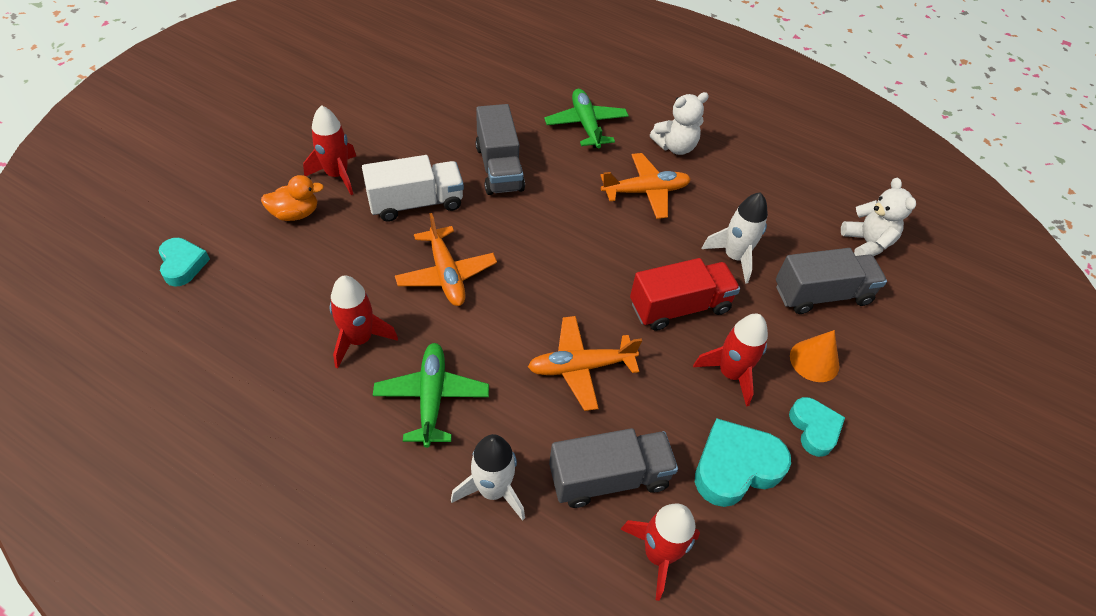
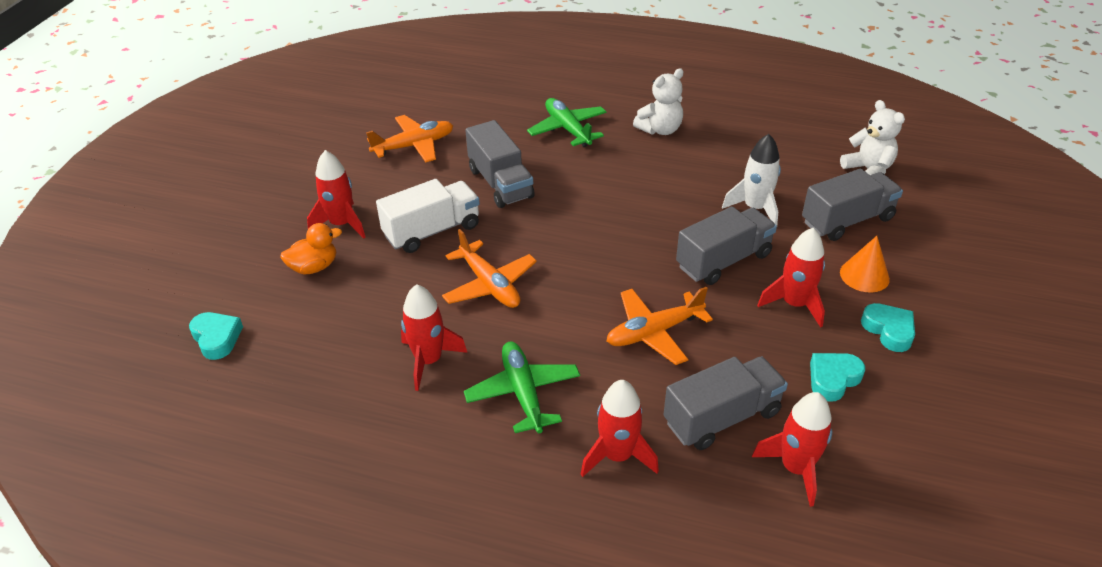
camera: 10 degrees left, 10 degrees down
white rocket [451,434,525,521] -> red rocket [580,380,659,477]
orange plane [600,153,691,219] -> orange plane moved to [366,115,453,162]
red truck [630,258,740,331] -> grey truck [676,207,777,285]
turquoise heart [695,418,791,507] -> turquoise heart [810,353,865,402], size x0.64

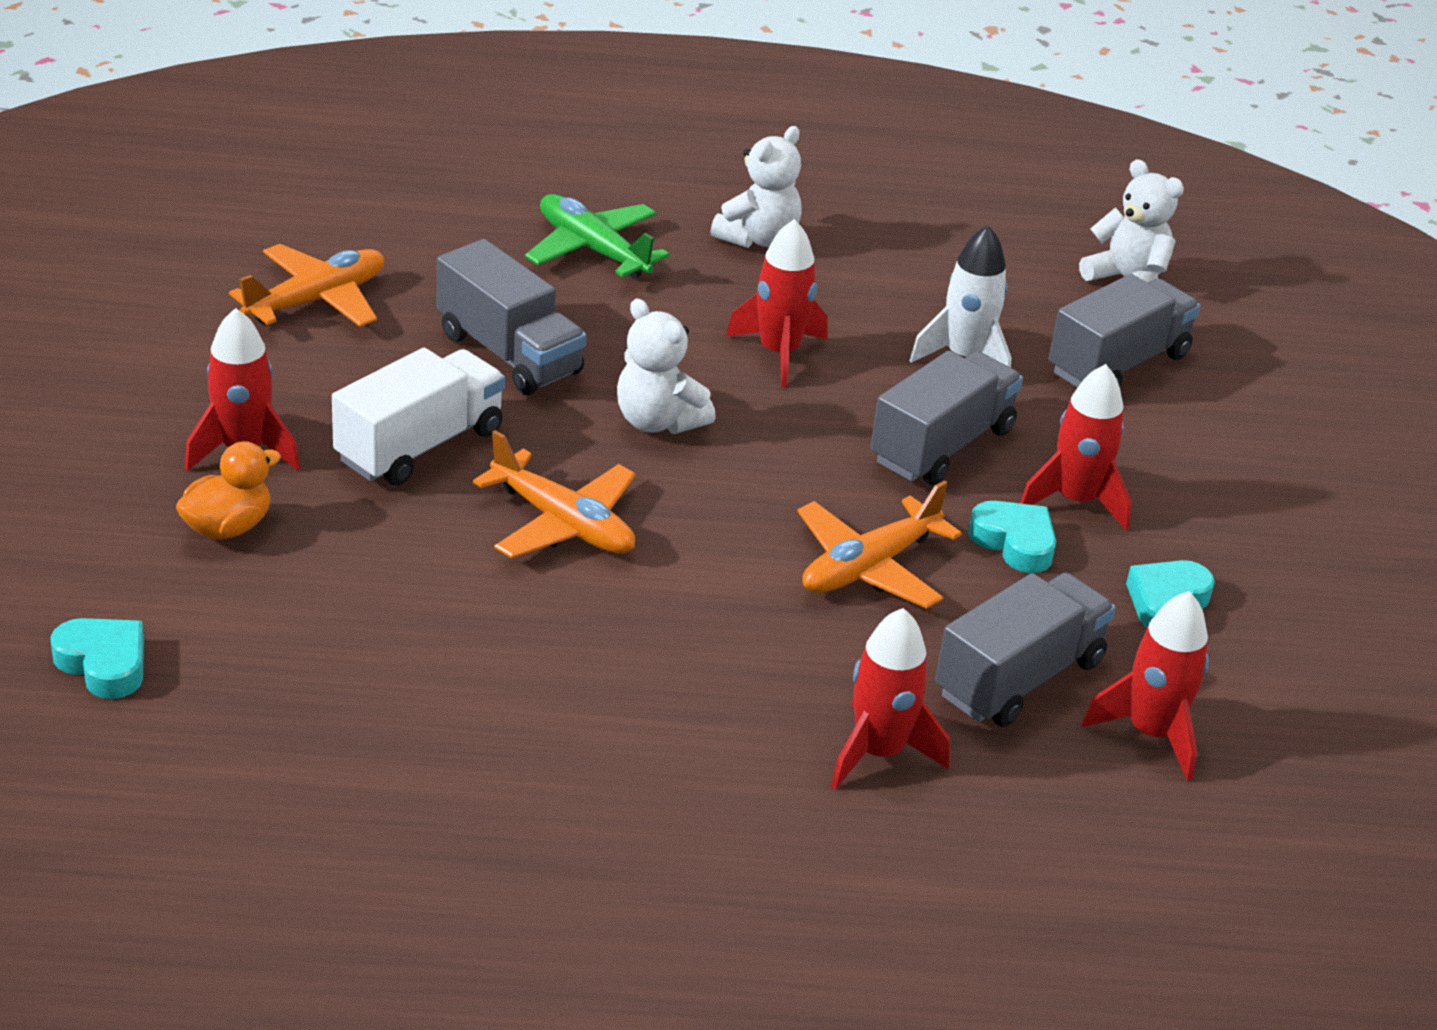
camera: 20 degrees left, 5 degrees down
red rocket [401,284,467,391] -> red rocket moved to [726,219,827,387]
green plane [464,341,580,433] -> none
orange cone [840,236,890,293] -> none
turquoise heart [861,303,915,352] -> turquoise heart moved to [968,501,1056,573]
none -> white teddy bear [617,298,716,434]

